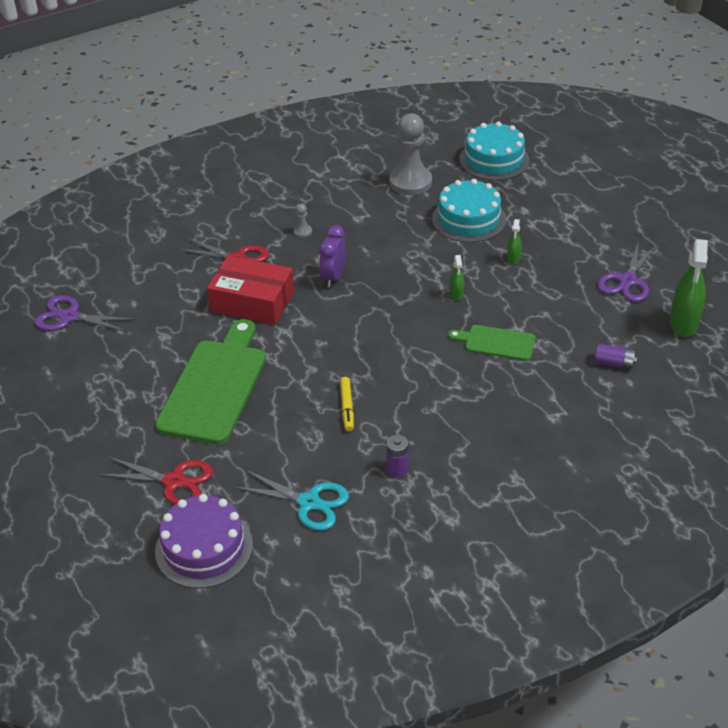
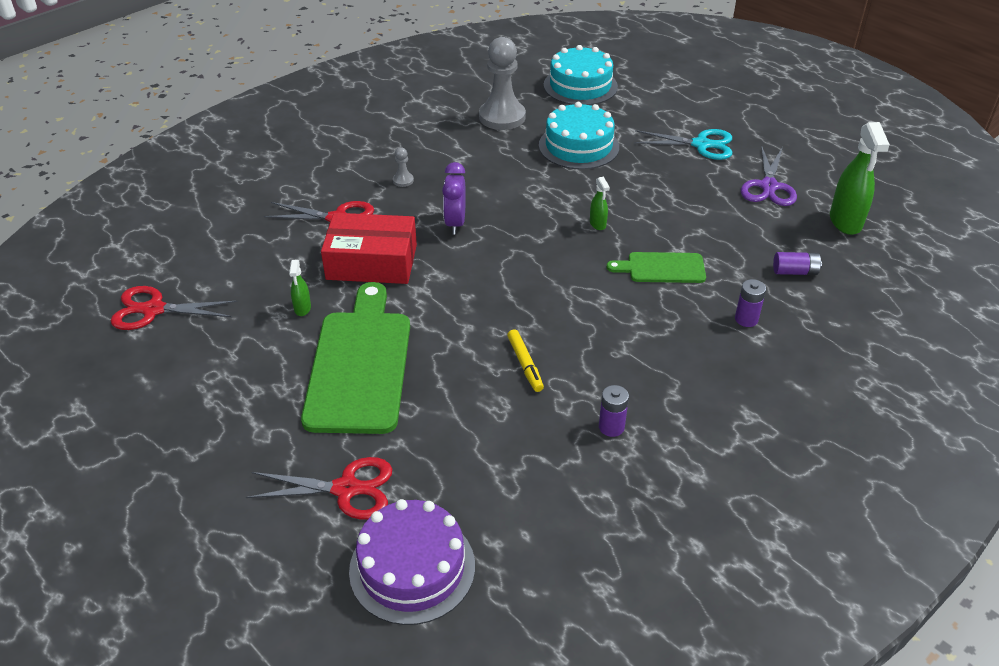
camera: 15 degrees left, 0 degrees up
purple scissors [35,295,135,332] -> red scissors [111,286,237,330]
turquoise scissors [234,470,349,531] -> turquoise scissors moved to [634,129,732,160]
green spray bottle [507,219,521,265] -> green spray bottle moved to [289,260,311,316]
none -> purple battery [735,279,766,327]

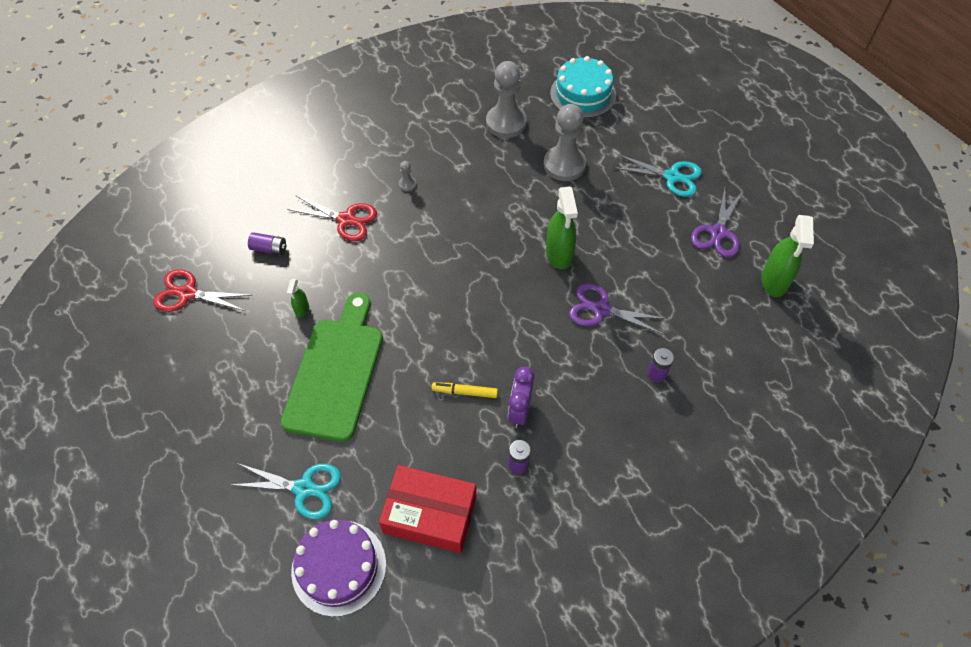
camera: 10 degrees right, 15 degrees up
red scissors [246,457,392,519] -> turquoise scissors [229,463,341,519]
red box [321,213,417,284] -> red box moved to [379,465,476,553]
purple clock [442,162,466,234] -> purple clock moved to [508,367,535,428]
yellow marker [507,329,544,392] -> yellow marker turned 105 degrees clockwise [432,382,498,398]
turquoise cake [539,102,619,170] -> grey pawn [544,104,586,181]
green spray bottle [590,177,610,230] -> green spray bottle [546,187,578,269], size x2.03
green cutting board [607,252,706,283] -> purple scissors [569,283,668,335]
purple battery [773,252,822,275] -> purple battery moved to [248,232,286,255]

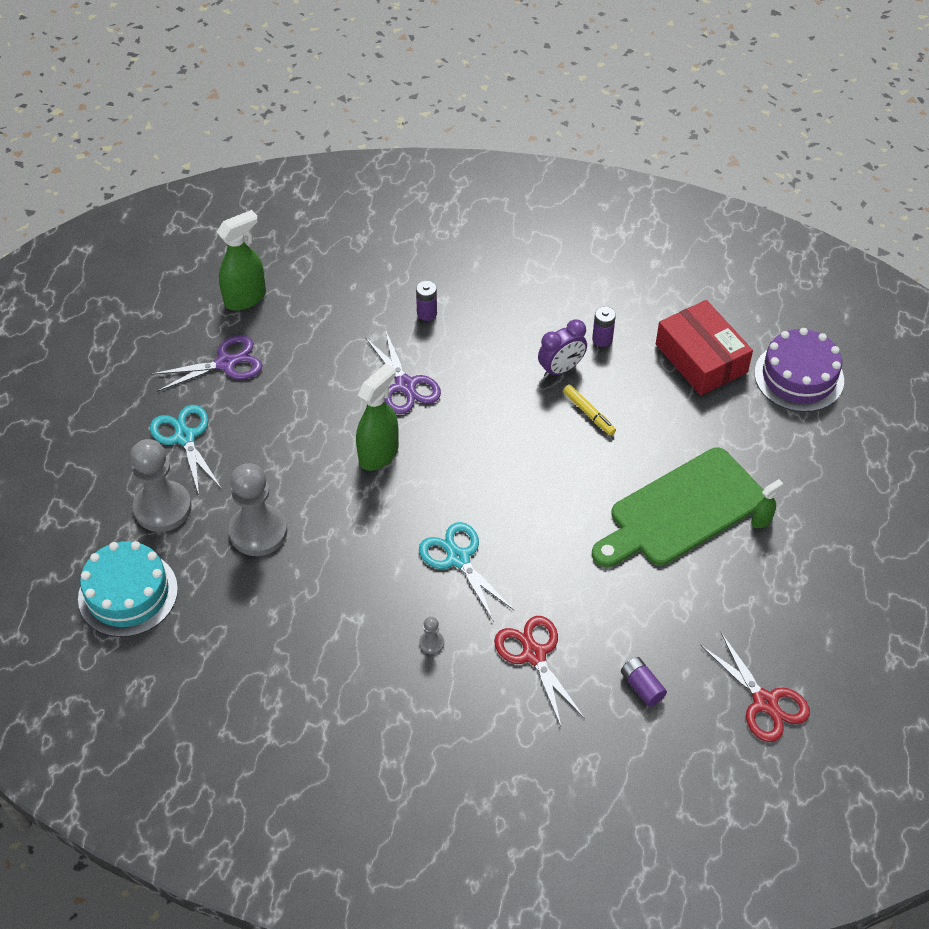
camera: 135 degrees left, 5 degrees down
turquoise scissors [229,463,341,519] -> turquoise scissors moved to [419,522,514,622]
green spray bottle [287,279,309,317] -> green spray bottle moved to [751,479,783,528]
grey pawn [486,61,527,138] -> grey pawn moved to [130,439,192,532]

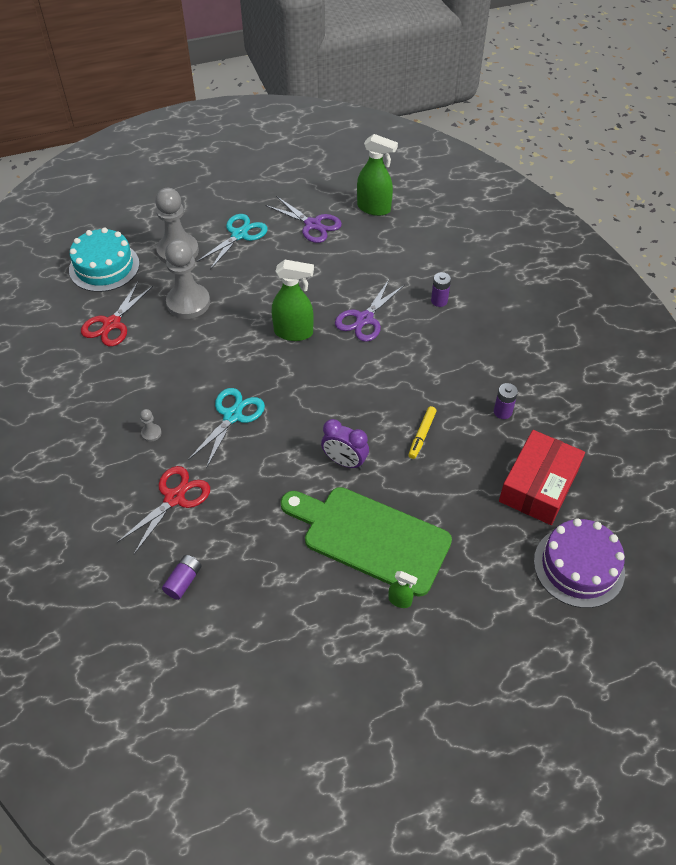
camera: 60 degrees right, 0 degrees up
purple clock [538,319,587,378] -> purple clock moved to [321,419,369,469]
red scissors [700,633,810,742] -> red scissors moved to [81,282,153,346]

